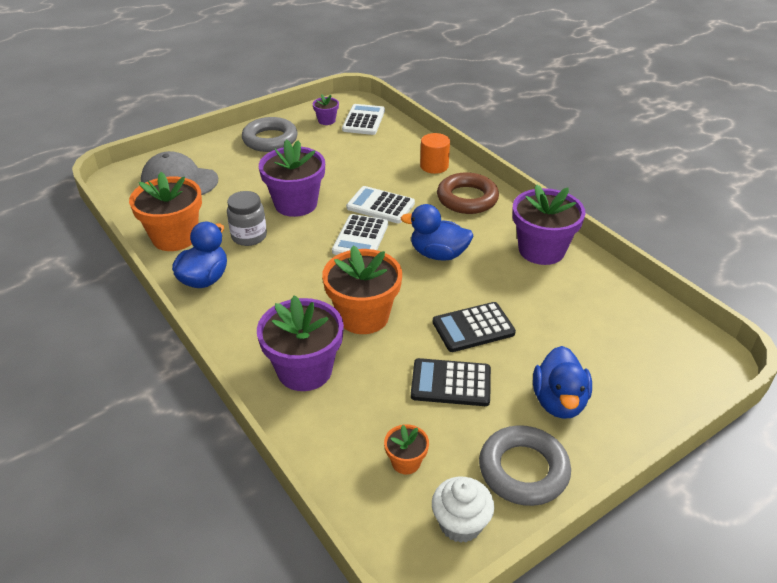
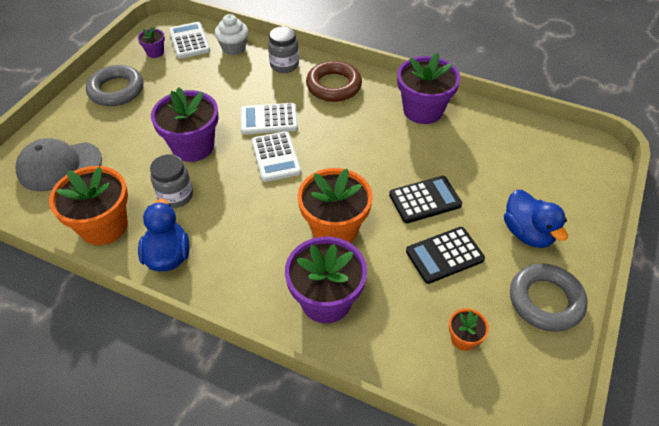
camera: 30 degrees left, 10 degrees up
blue duck [401,204,473,261] -> none
orange cylinder [420,133,450,174] -> grey jar [268,26,299,73]
white cupcake [432,477,494,543] -> white cupcake moved to [215,14,248,55]
black calculator [433,302,516,352] -> black calculator turned 150 degrees counterclockwise [389,176,462,223]

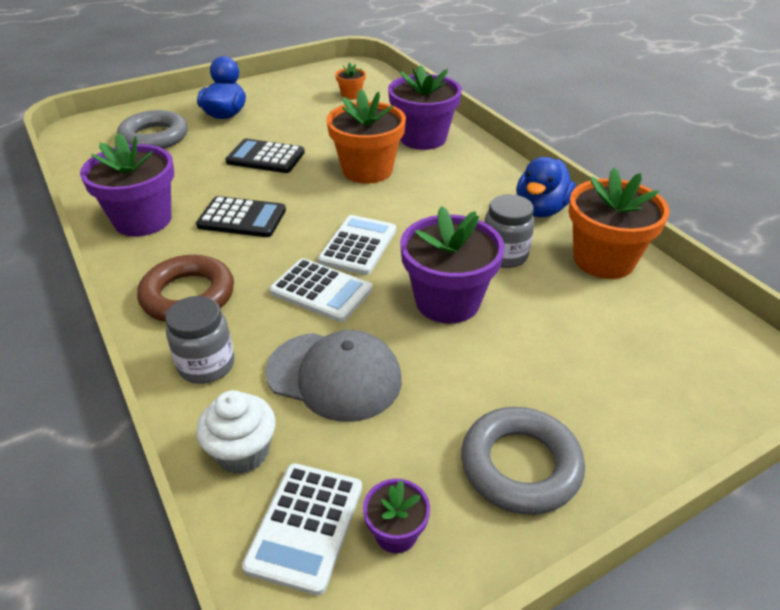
camera: 145 degrees left, 10 degrees down
grey cap [16,138,102,191] -> grey cap moved to [265,330,402,422]
black calculator [406,227,485,284] -> black calculator moved to [196,196,286,237]
grey ring [510,263,588,332] -> grey ring moved to [117,110,188,149]

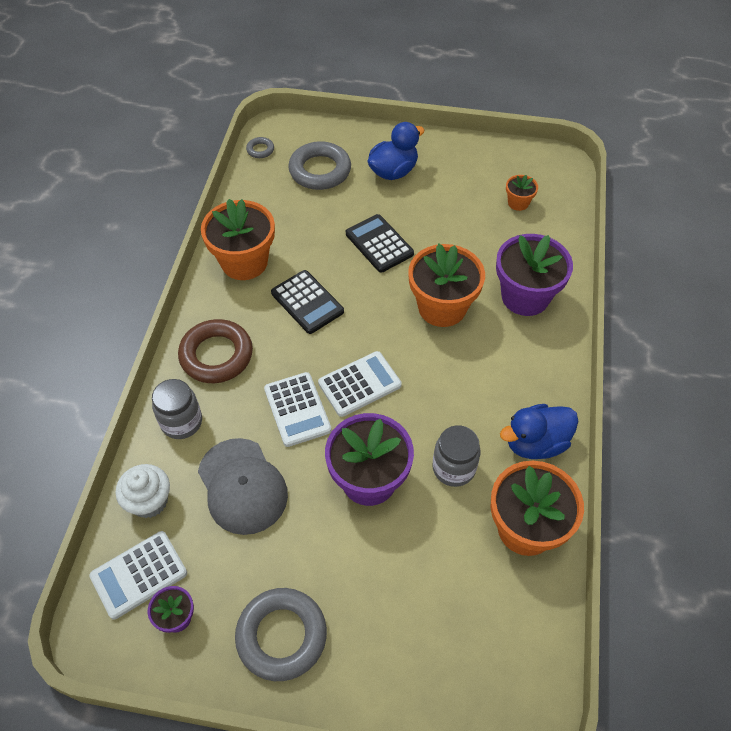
camera: 40 degrees right, 15 degrees up
purple flower pot [80,133,174,237] -> orange flower pot [201,199,275,280]
none -> grey ring [246,137,274,158]

